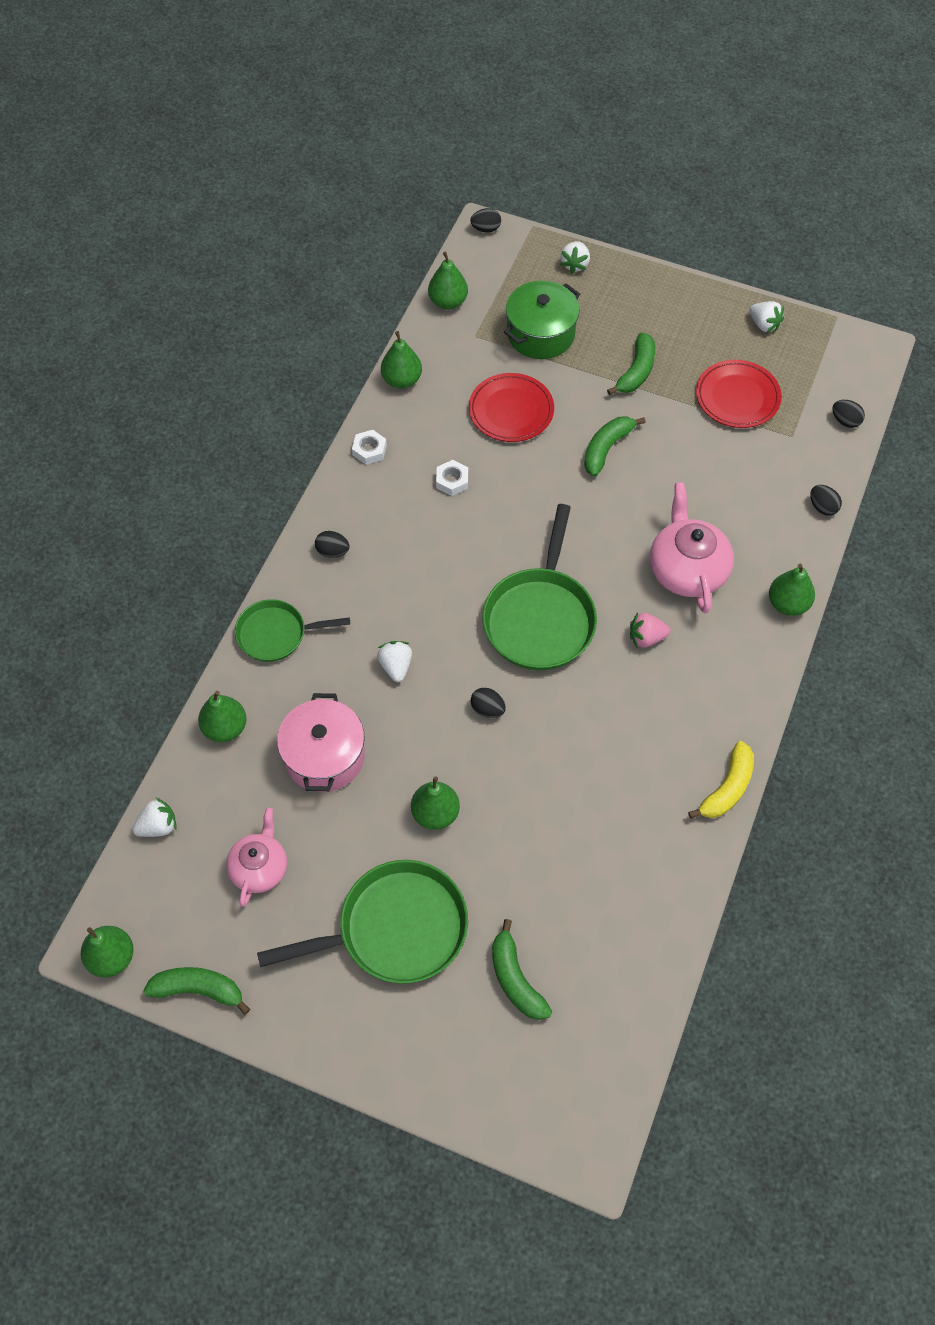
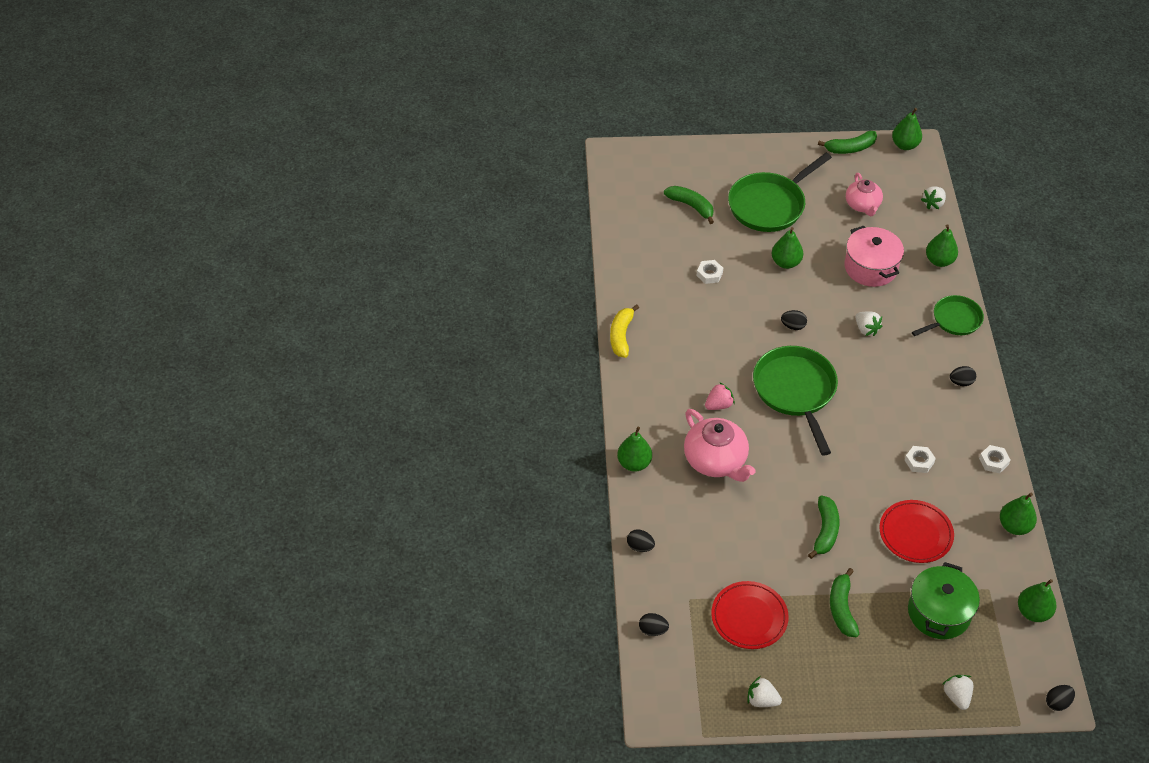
camera: 155 degrees right, 10 degrees down
none -> white nut [696,260,723,284]

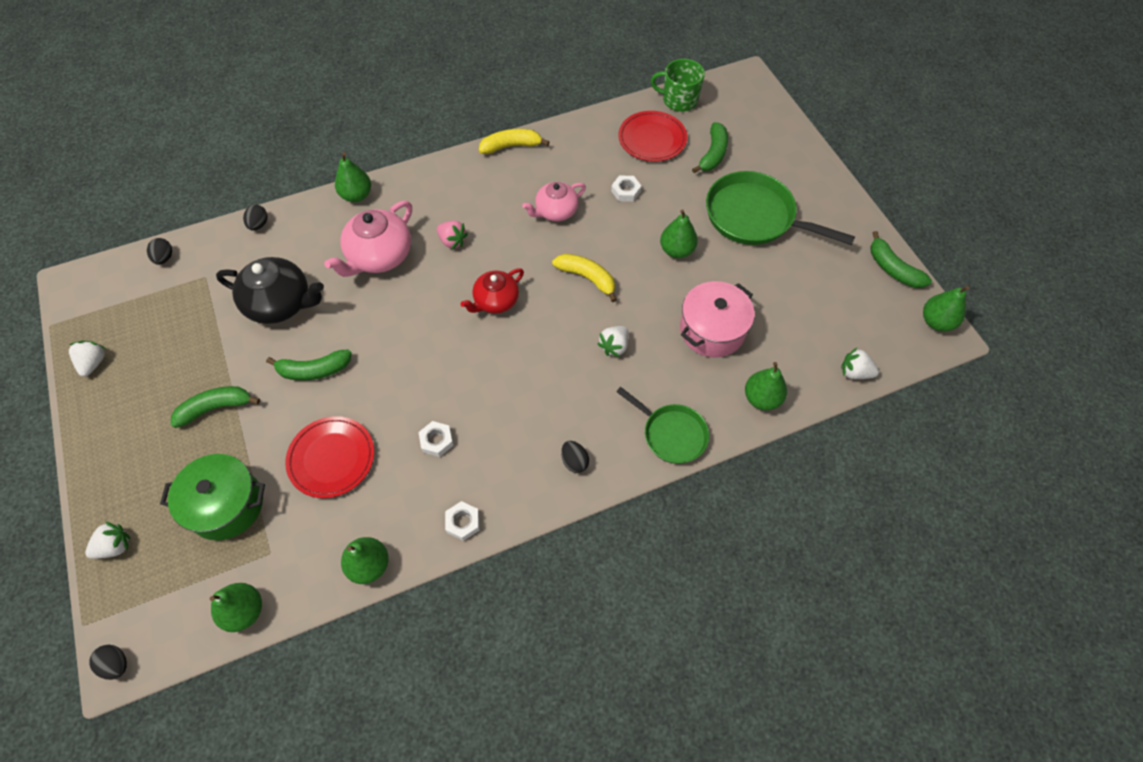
camera: 70 degrees right, 10 degrees up
red plate [711,581,789,649] -> red plate moved to [618,111,687,162]
green pan [753,346,838,456] -> red teapot [461,268,524,314]
black egg [781,310,807,330] -> yellow banana [552,254,617,302]
pink teapot [846,173,883,216] -> pink teapot moved to [522,182,586,221]
none -> black teapot [216,257,324,324]
none -> green mug [651,59,705,112]

